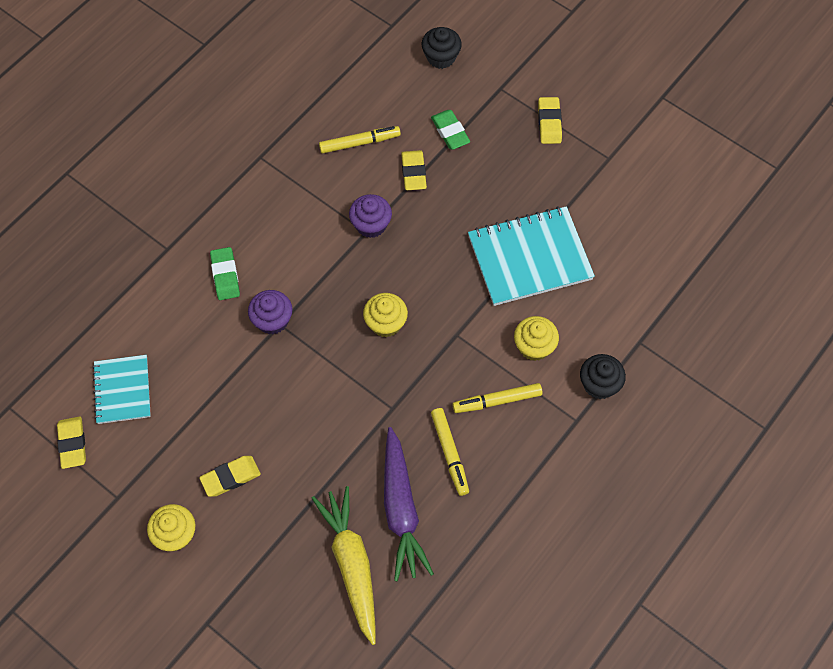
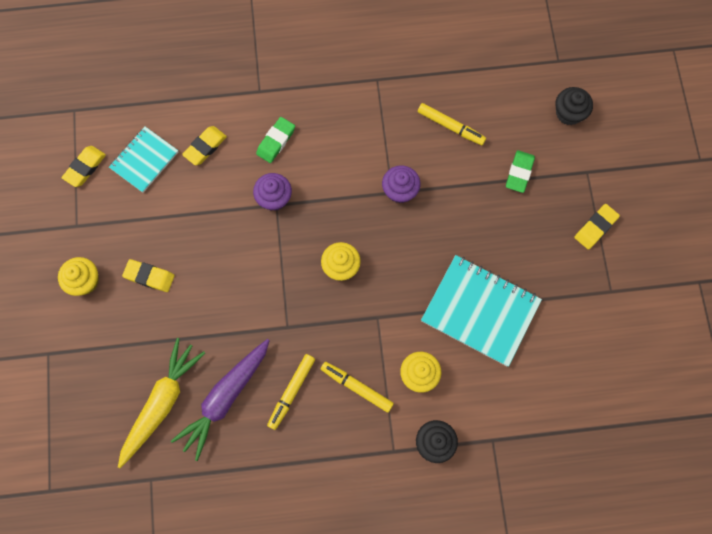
camera: 45 degrees right, 10 degrees up
yellow eraser [401,150,427,190] -> yellow eraser moved to [182,126,227,165]

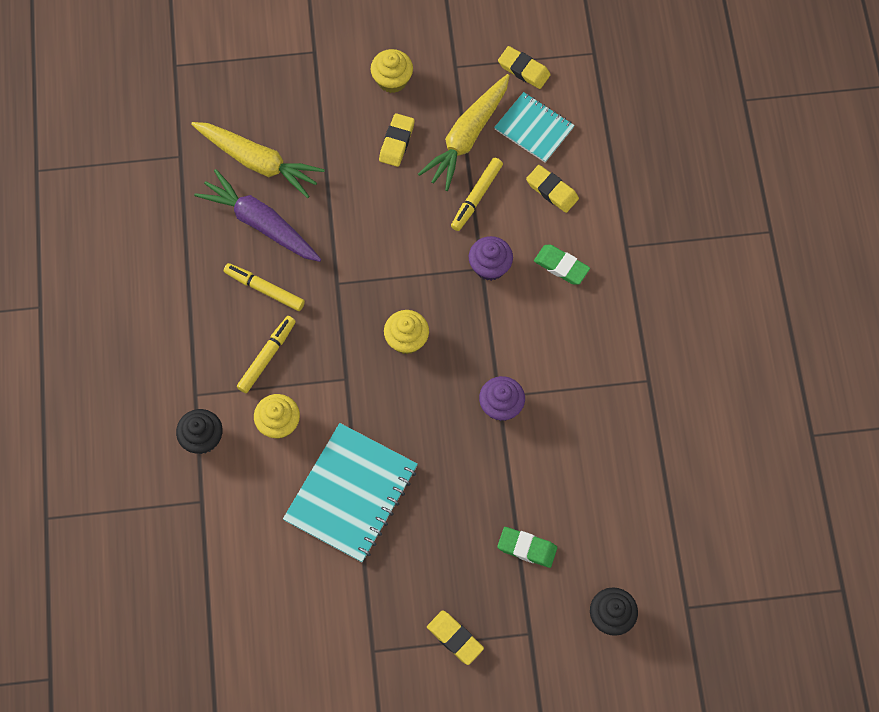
camera: 90 degrees right, 5 degrees down
yellow marker [418,103,486,145] -> yellow marker moved to [451,158,503,231]
none -> yellow carrot [418,74,510,191]

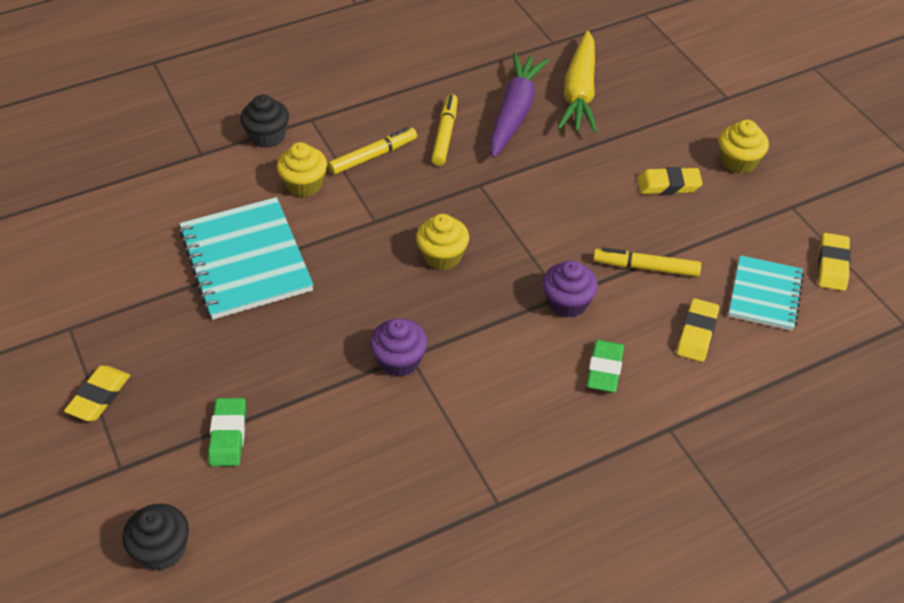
camera: 70 degrees right, 20 degrees down
yellow marker [237,316,296,393] -> yellow marker turned 45 degrees counterclockwise [328,127,417,175]
turquoise notebook [283,423,418,562] -> turquoise notebook turned 60 degrees clockwise [179,197,314,320]
yellow carrot [418,74,510,191] -> none

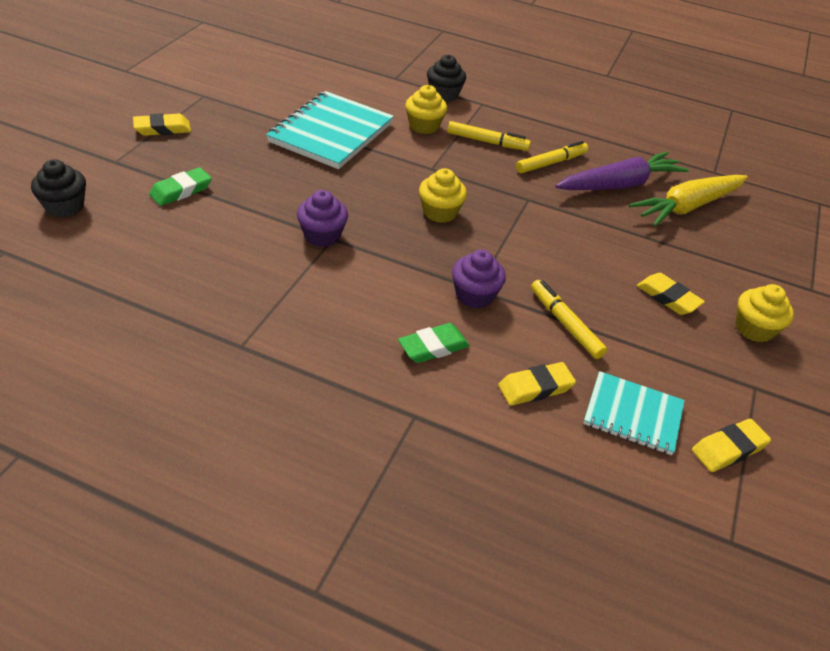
camera: 45 degrees right, 5 degrees down
turquoise notebook [729,255,804,331] -> turquoise notebook turned 45 degrees clockwise [583,371,685,455]

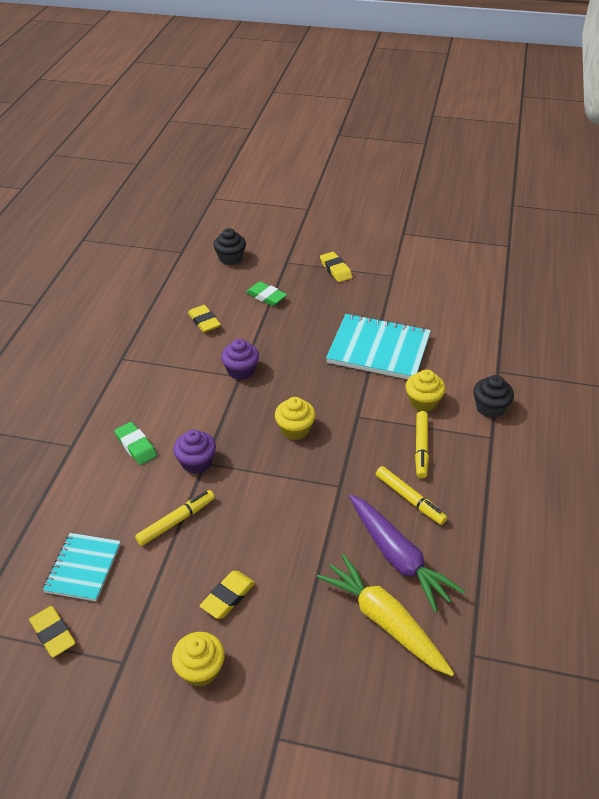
camera: 85 degrees right, 0 degrees up
yellow eraser [498,362,576,406] -> yellow eraser moved to [188,305,221,333]

